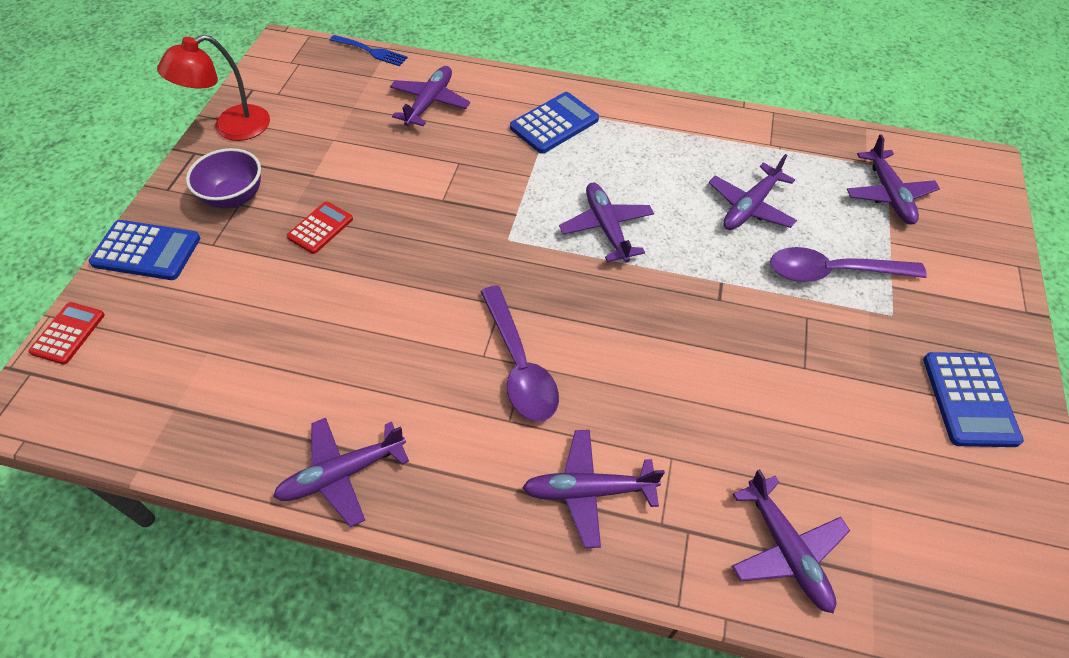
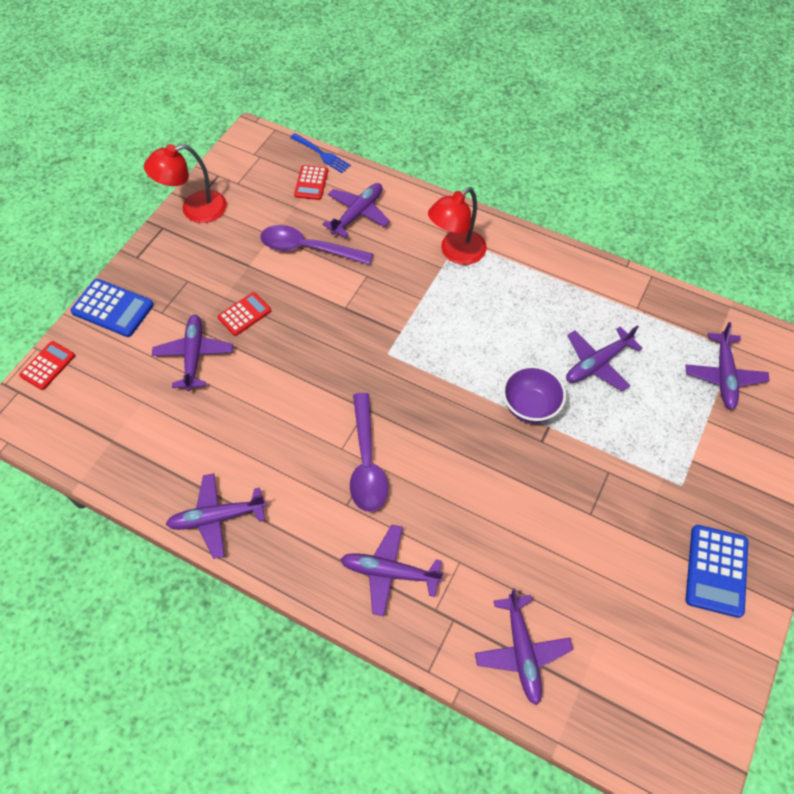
camera: 15 degrees right, 5 degrees up
purple bowl [186,148,261,209] -> purple bowl moved to [502,365,566,423]
blue calculator [510,92,599,154] -> red lamp [428,187,487,265]
purple plane [559,183,654,263] -> purple plane moved to [152,315,233,391]
purple spoon [770,247,927,282] -> purple spoon moved to [260,225,373,265]
none -> red calculator [294,165,328,200]

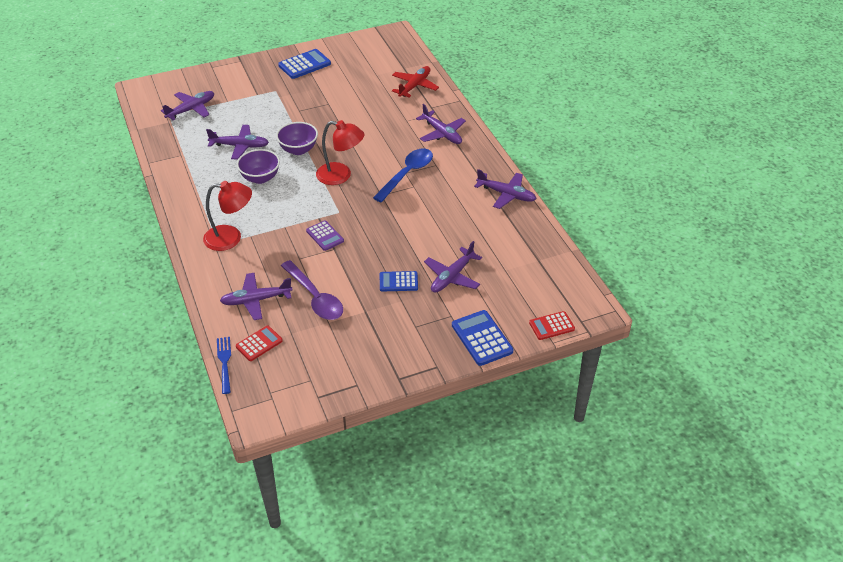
camera: 140 degrees left, 15 degrees down
red lamp [144,144,227,223] -> red lamp moved to [316,120,364,185]
red calculator [218,292,271,336] -> blue calculator [380,271,418,291]
purple spoon [350,393,388,512] -> blue spoon [373,149,433,202]
purple plane [475,588,573,705] -> red plane [392,66,439,98]
none -> purple bowl [237,149,280,184]
none -> purple calculator [306,220,344,251]

